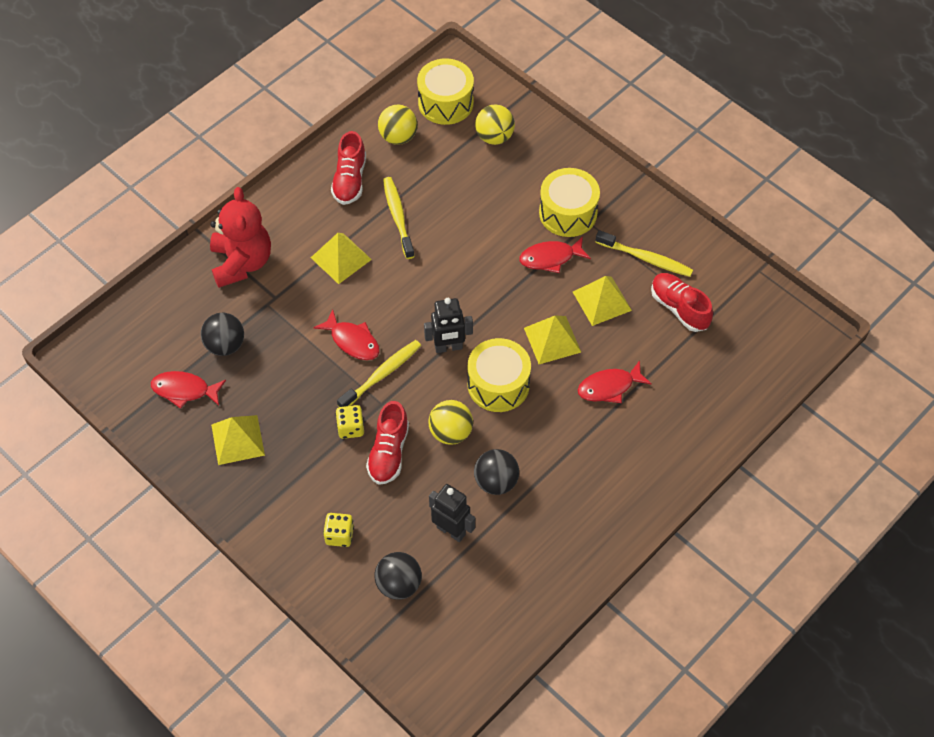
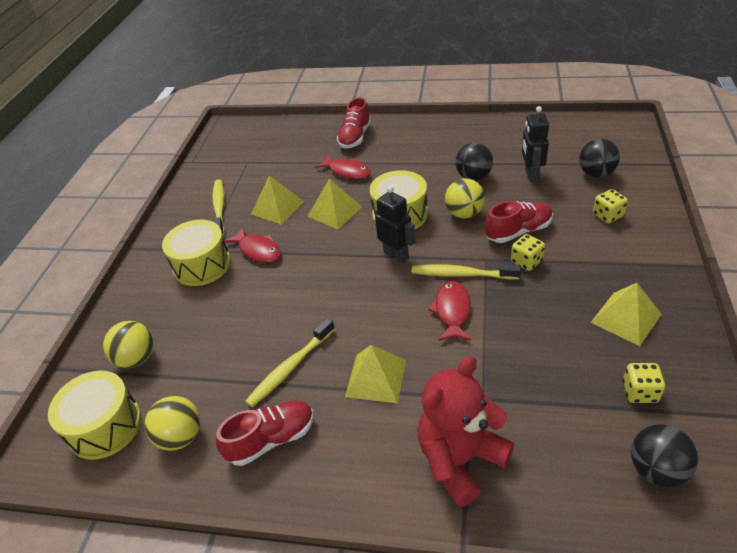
camera: 120 degrees left, 15 degrees down
red fish [151,371,226,409] -> yellow dice [623,363,665,403]
black ball [201,313,244,356] -> black ball moved to [631,424,698,487]
red shoe [651,273,713,332] -> red shoe moved to [337,97,371,149]

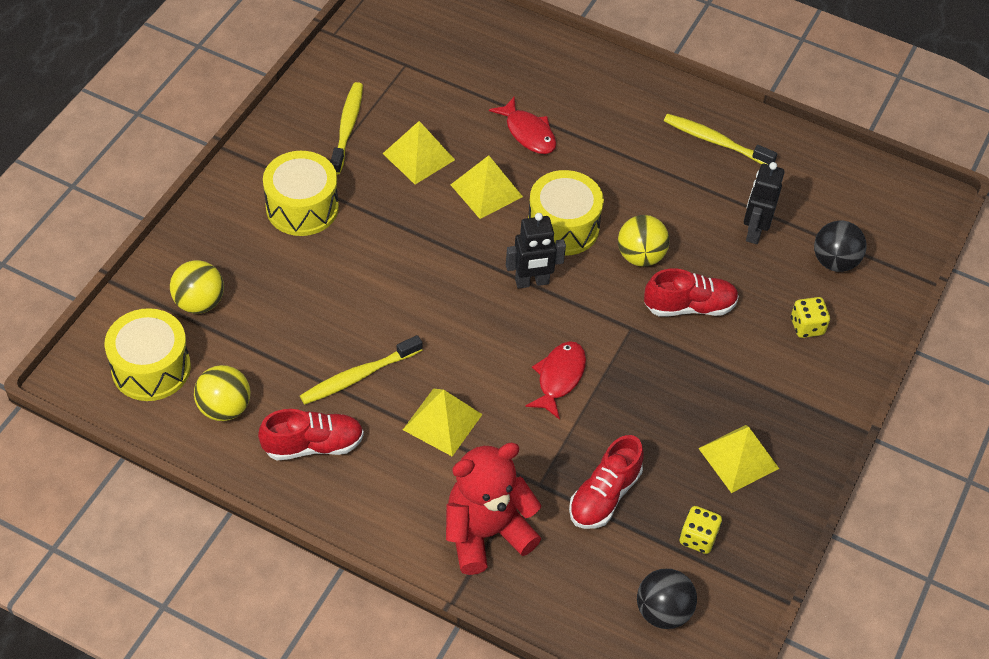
camera: 10 degrees right, 10 degrees up
red fish [224,227,281,263] -> none
red shoe [337,97,371,149] -> red shoe moved to [569,435,644,529]
black robot [375,186,416,263] -> black robot turned 105 degrees clockwise [506,213,566,289]
yellow toothbrush [412,264,521,280] -> yellow toothbrush moved to [664,114,777,165]
black ball [455,143,493,181] -> none
yellow dice [511,234,545,271] -> none

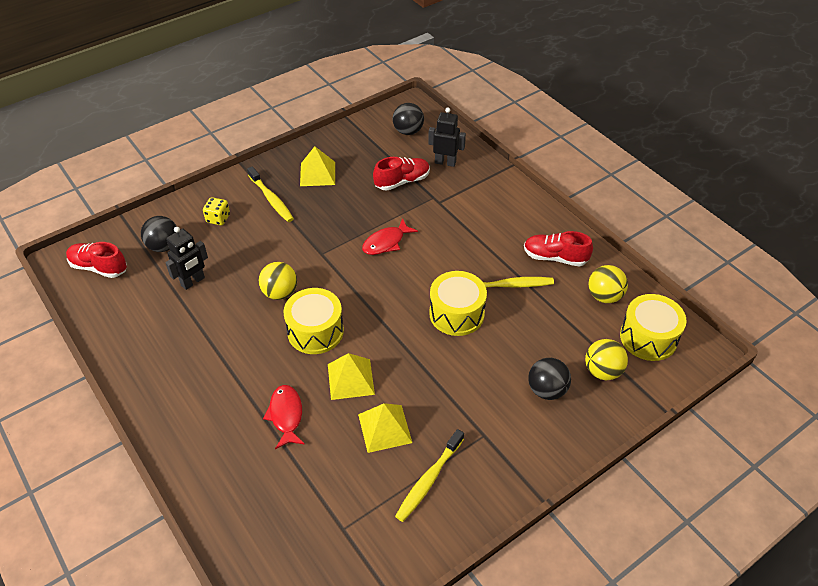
camera: 150 degrees left, 5 degrees down
yellow drum [263,151,339,236] -> yellow drum moved to [429,271,487,336]
yellow pyramid [403,389,483,456] -> none
red teddy bear [446,443,542,575] -> none
black robot [506,213,566,289] -> black robot moved to [428,107,466,167]
red shoe [644,269,739,316] -> red shoe moved to [66,242,127,278]
yellow toothbrush [664,114,777,165] -> yellow toothbrush moved to [247,166,294,222]
yellow dice [680,506,722,554] -> none
none -> black ball [528,358,571,400]

